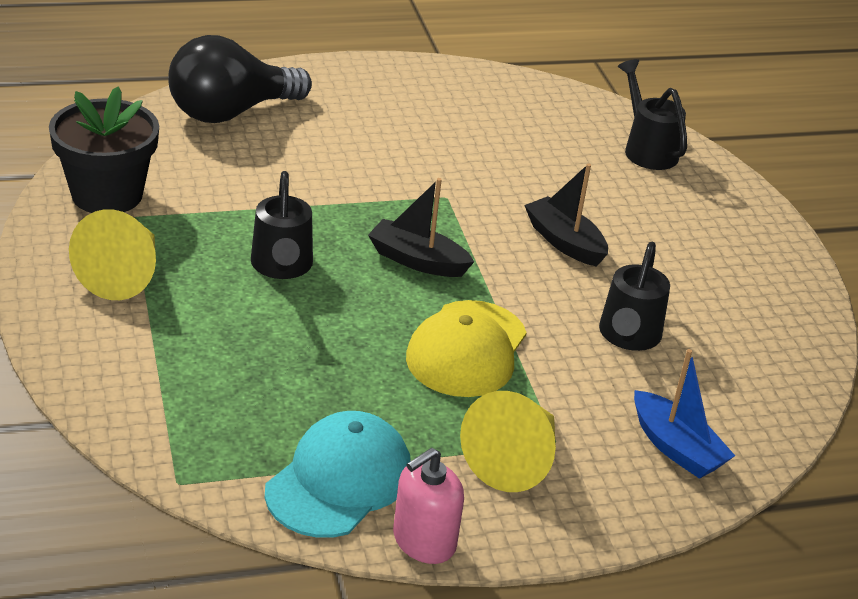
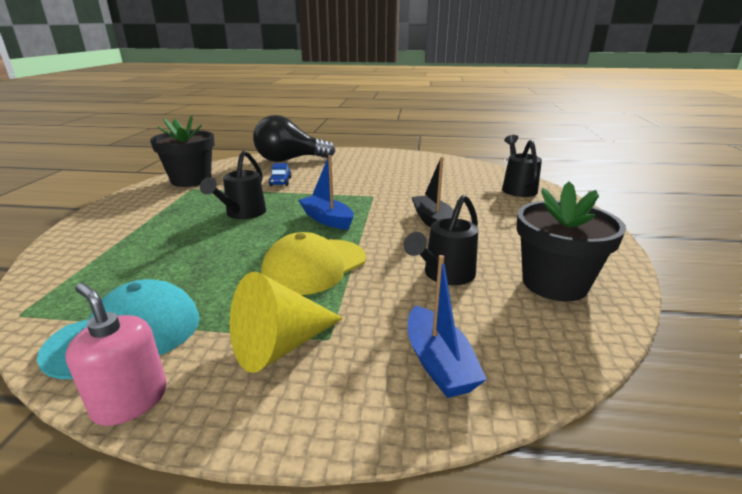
camera: 25 degrees right, 10 degrees down
yellow cone [69,209,156,300] -> none
black boat [368,178,474,277] -> blue boat [298,155,354,230]
pink soap dispenser [393,448,464,564] -> pink soap dispenser turned 60 degrees clockwise [65,283,167,426]
none -> blue car [268,163,292,186]
none -> black flower pot [516,181,626,302]

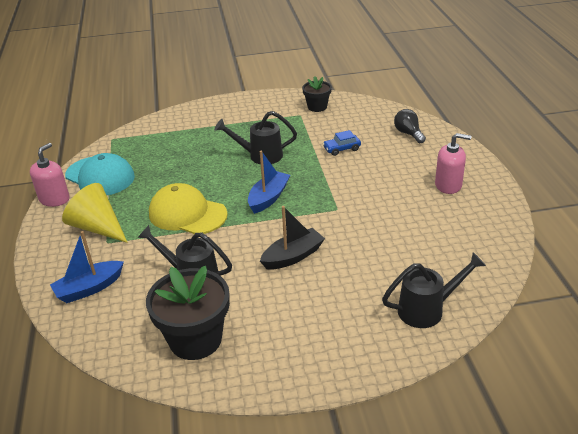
camera: 75 degrees right, 10 degrees up
black flower pot [150,115,215,187] -> black flower pot [302,76,332,112], size x0.56
black light bulb [253,115,335,162] -> black light bulb [394,109,426,143], size x0.48
none -> pink soap dispenser [435,133,471,194]

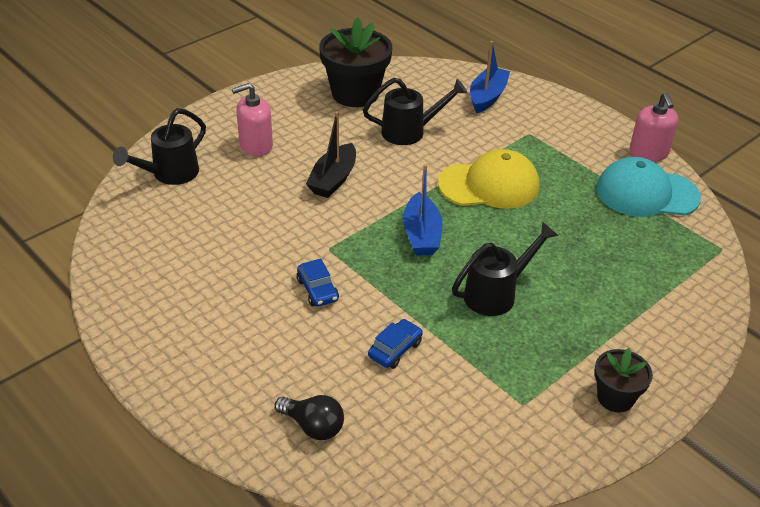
camera: 145 degrees right, 5 degrees up
yellow cone [62,183,128,243] -> none
black flower pot [302,76,332,112] -> black flower pot moved to [594,348,653,412]
pink soap dispenser [435,133,471,194] -> pink soap dispenser moved to [232,83,273,156]
none -> blue car [297,258,339,307]

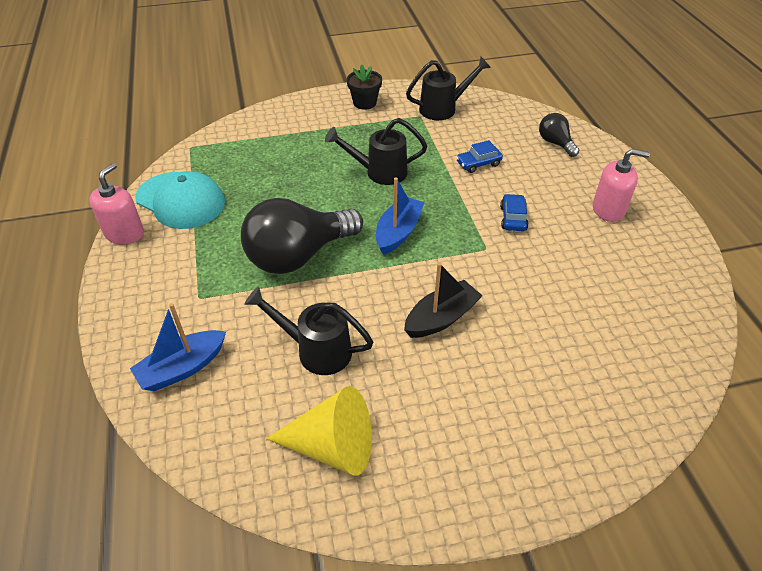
camera: 150 degrees left, 5 degrees up
black watering can [113,108,206,185] -> black watering can moved to [406,57,491,120]
pink soap dispenser [232,83,273,156] -> pink soap dispenser moved to [593,149,650,222]
black flower pot [319,18,392,107] -> yellow cone [266,386,372,476]
yellow cap [438,149,539,209] -> black light bulb [241,198,363,274]

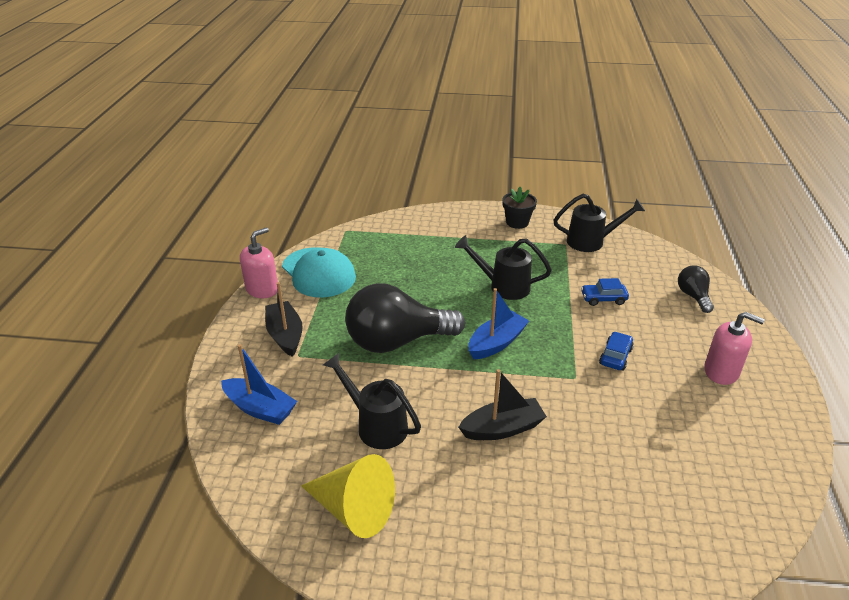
camera: 20 degrees right, 10 degrees down
blue boat [130,303,226,391] -> blue boat turned 135 degrees counterclockwise [221,344,297,425]
none -> black boat [265,282,303,357]

